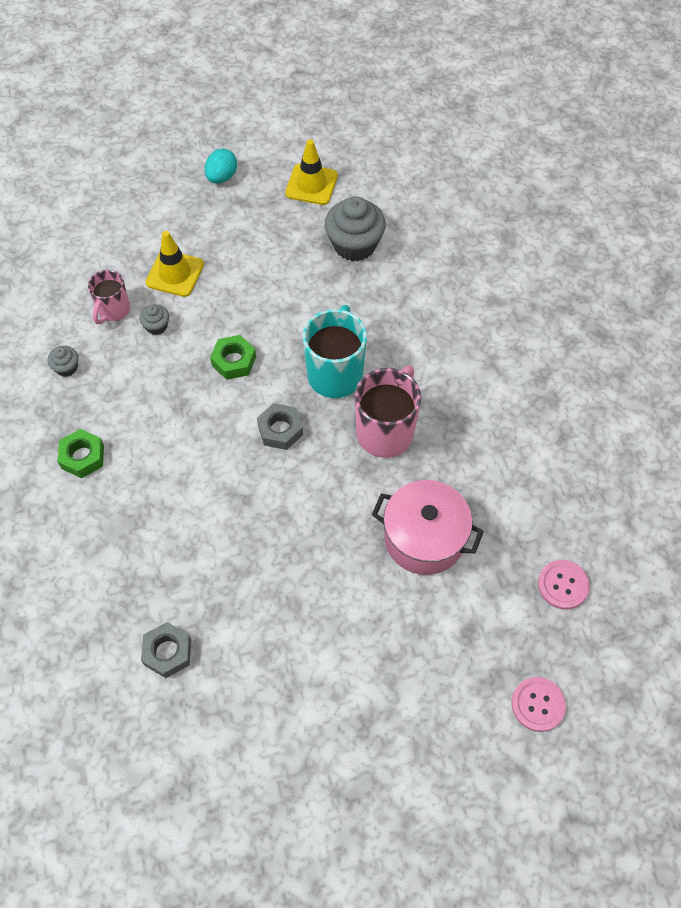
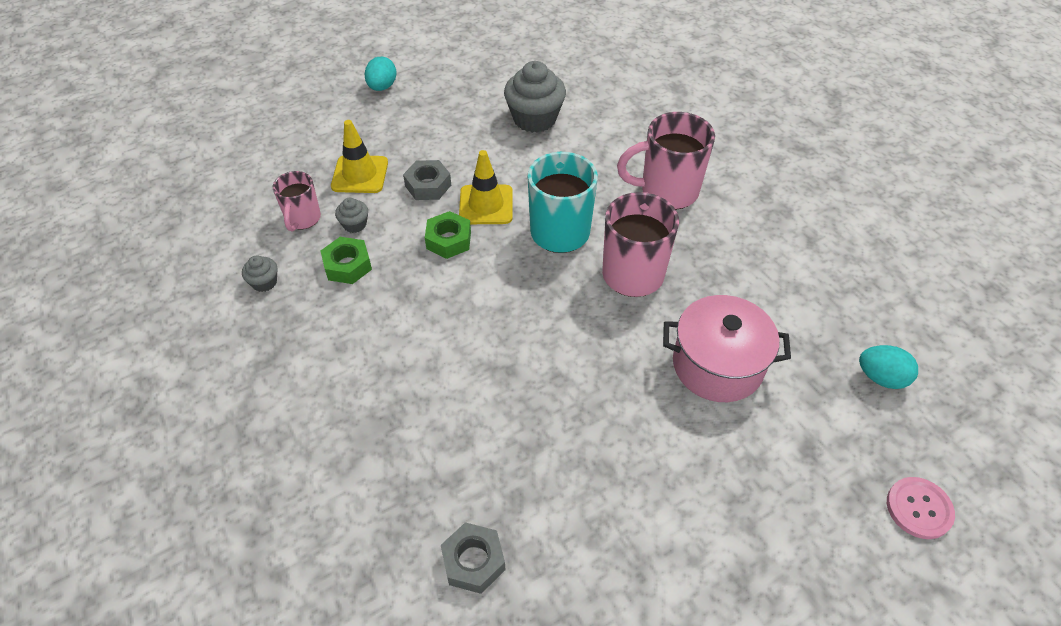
camera: 15 degrees left, 10 degrees down
green nut [57,429,104,478] -> green nut moved to [321,237,372,284]
grey nut [257,403,303,450] -> grey nut moved to [403,160,451,200]
yellow traffic cone [285,139,338,205] -> yellow traffic cone moved to [459,150,513,224]
pink button [538,560,590,610] -> turquoise egg [859,345,918,389]
none -> pink mug [617,112,715,210]

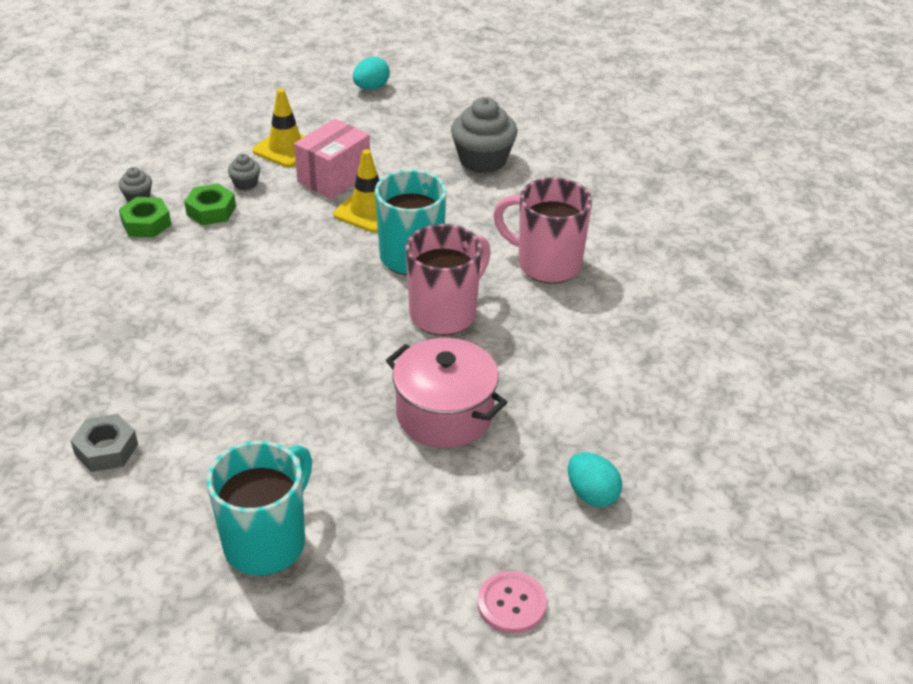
camera: 30 degrees right, 10 degrees down
pink mug [273,171,321,232] -> none
grey nut [403,160,451,200] -> pink box [294,119,370,199]
green nut [425,211,471,259] -> green nut moved to [119,197,171,238]
none -> turquoise mug [206,441,312,576]

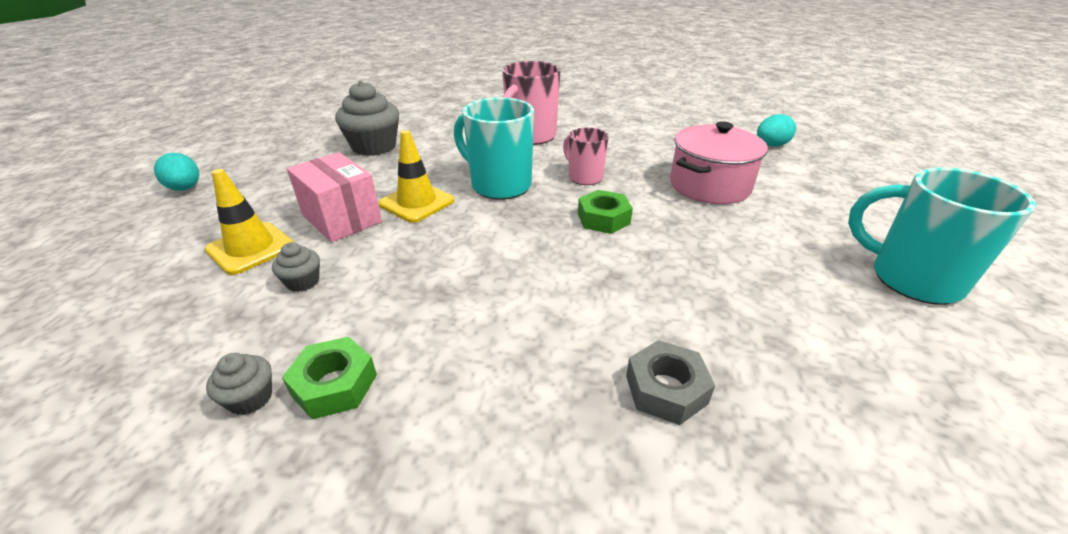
camera: 80 degrees left, 5 degrees down
grey nut [70,414,138,472] -> grey nut moved to [626,340,715,425]
green nut [184,183,236,226] -> green nut moved to [578,190,633,234]
pink mug [406,224,491,336] -> pink mug [563,128,609,185], size x0.59
pink button [477,571,547,634] -> none

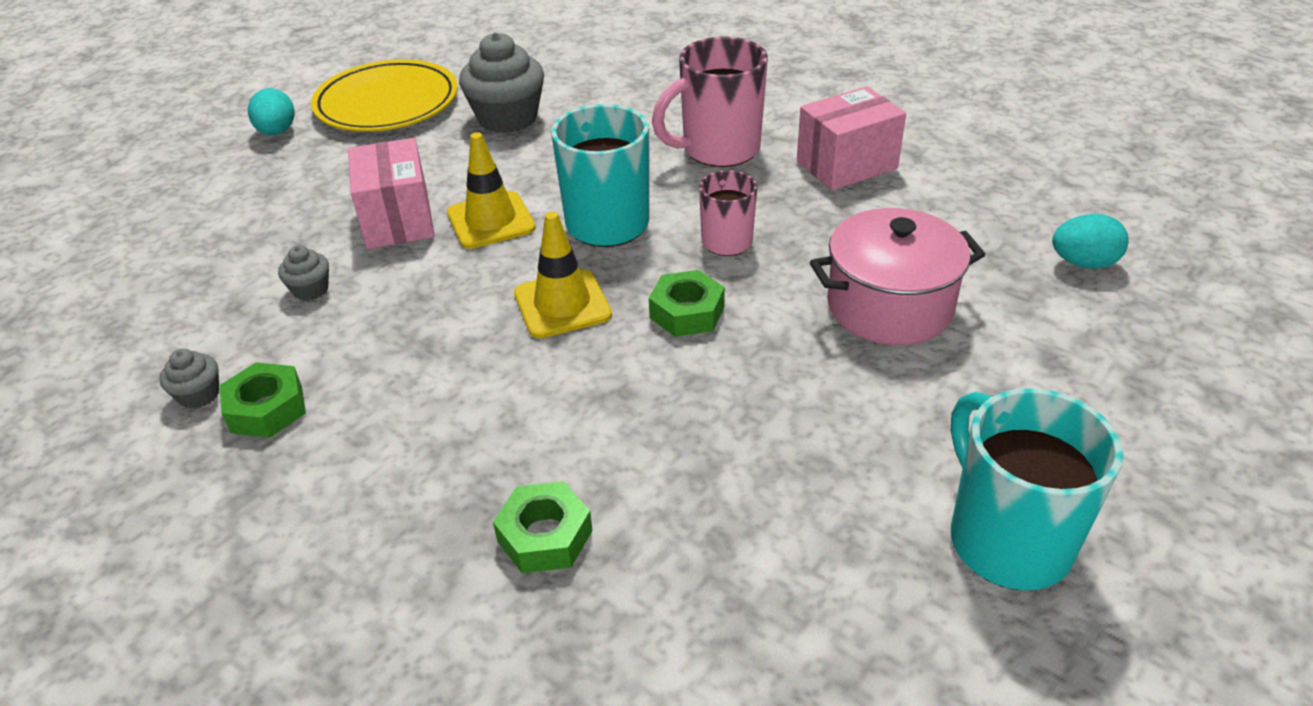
camera: 30 degrees right, 5 degrees up
yellow traffic cone [205,169,293,275] -> yellow traffic cone moved to [514,212,612,338]
grey nut [626,340,715,425] -> green nut [493,481,593,573]
none -> yellow plate [311,59,458,132]
none -> pink box [797,86,906,191]

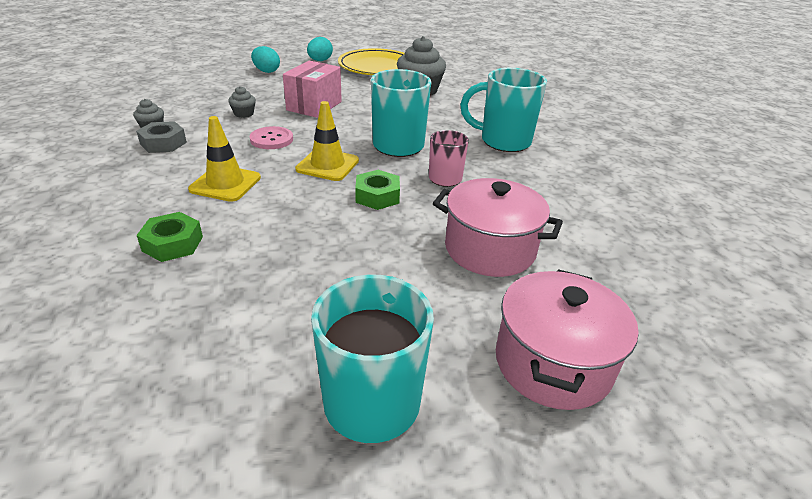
camera: 35 degrees right, 5 degrees down
green nut [220,362,306,438] -> grey nut [136,121,187,153]
yellow traffic cone [447,132,535,249] -> yellow traffic cone moved to [188,116,261,202]
pink mug [652,37,768,167] -> turquoise mug [460,68,547,152]
pink box [797,86,906,191] -> none
turquoise egg [1052,214,1129,269] -> turquoise egg moved to [251,46,280,73]
none -> pink button [250,126,293,149]
none -> pink pot [496,269,639,410]

